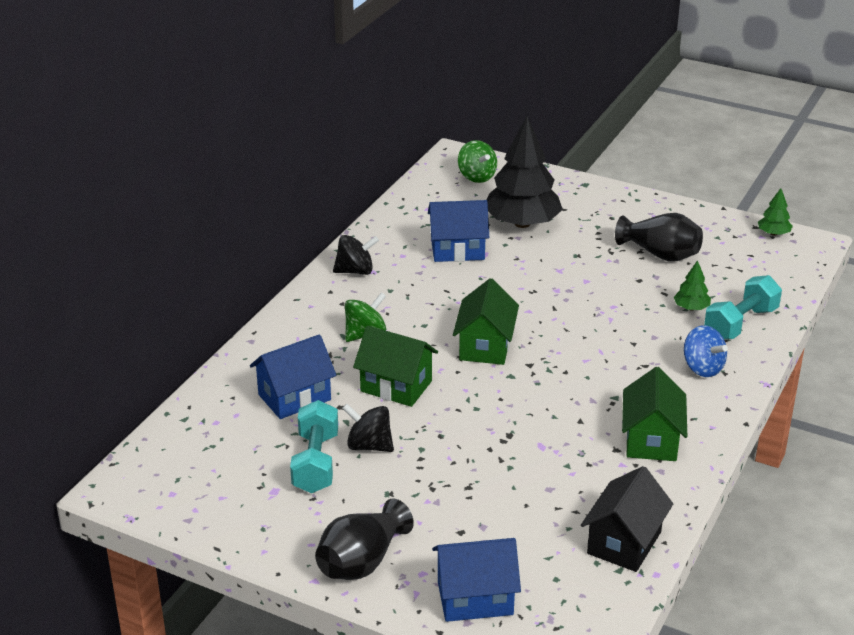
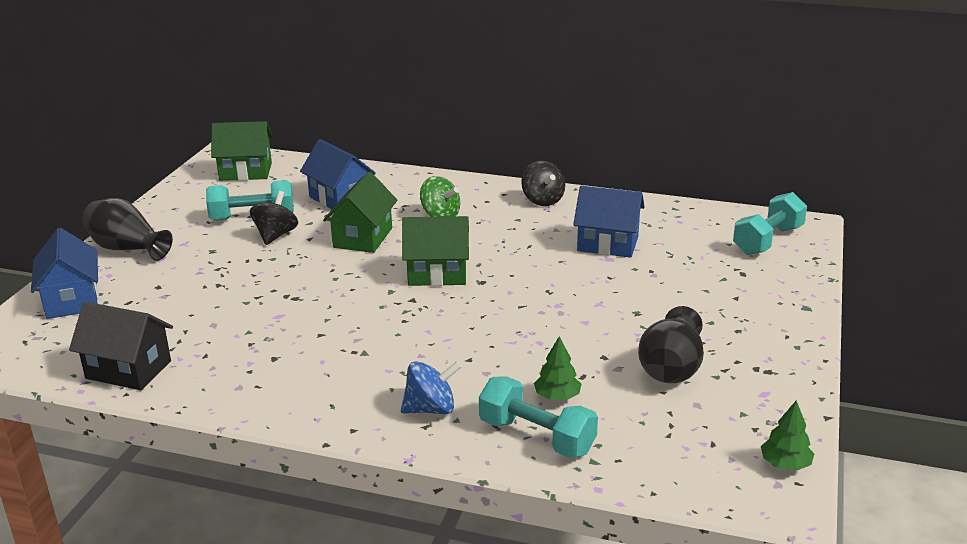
camera: 80 degrees right, 5 degrees down
blue house [428,200,489,262] -> blue house turned 60 degrees counterclockwise [573,186,645,258]
green spinning top [458,140,497,183] -> turquoise dumbbell [733,192,807,255]
black tree [487,116,563,228] -> none
green house [622,367,687,461] -> green house moved to [211,121,273,181]
blue spinning top [684,325,728,377] -> blue spinning top turned 150 degrees counterclockwise [401,361,462,414]

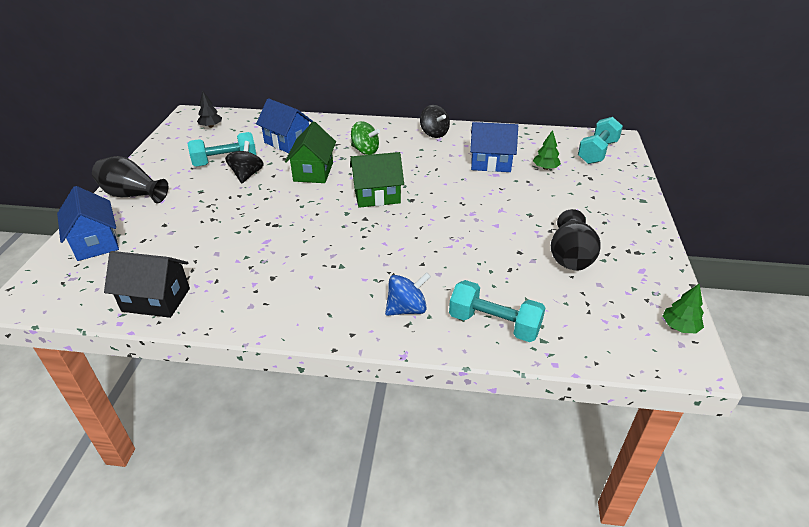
camera: 10 degrees left, 10 degrees up
green house [211,121,273,181] -> black tree [197,92,222,128]
green tree [534,336,582,400] -> green tree moved to [533,130,561,170]

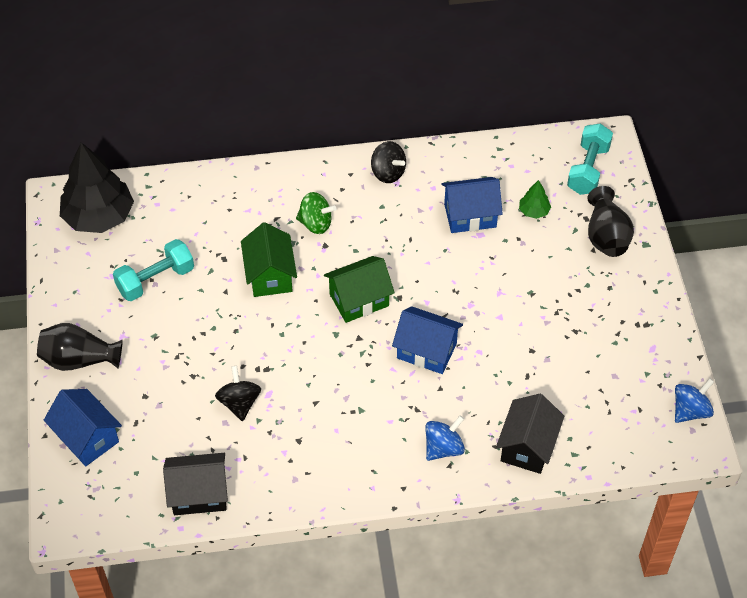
camera: 15 degrees left, 15 degrees up
black tree [197,92,222,128] -> black tree [60,142,134,233], size x2.29
black spinning top [225,141,264,183] -> black spinning top moved to [215,366,261,421]
blue house [256,98,314,153] -> blue house moved to [392,306,463,374]
turquoise dumbbell [449,280,546,342] -> black house [496,394,564,474]
black vase [551,209,601,271] -> black vase moved to [587,186,634,257]
green tree [663,283,704,334] -> blue spinning top [675,378,714,423]

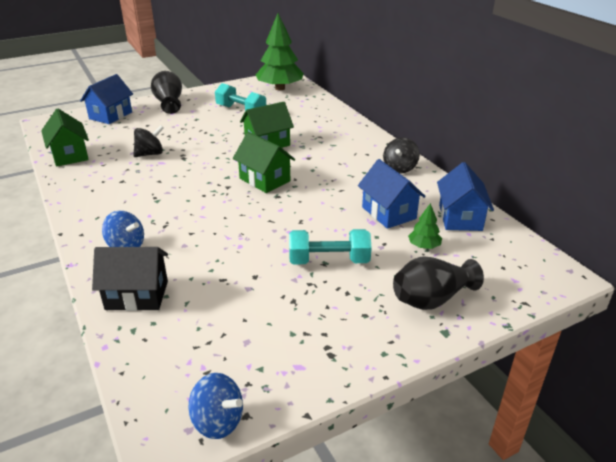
camera: 70 degrees right, 20 degrees down
black tree [60,142,134,233] -> green tree [256,13,304,90]
black house [163,453,228,515] -> green house [41,109,89,166]
green spinning top [296,192,337,234] -> none
blue house [392,306,463,374] -> blue house moved to [437,162,494,231]
turquoise dumbbell [567,123,613,195] -> turquoise dumbbell moved to [289,229,372,265]

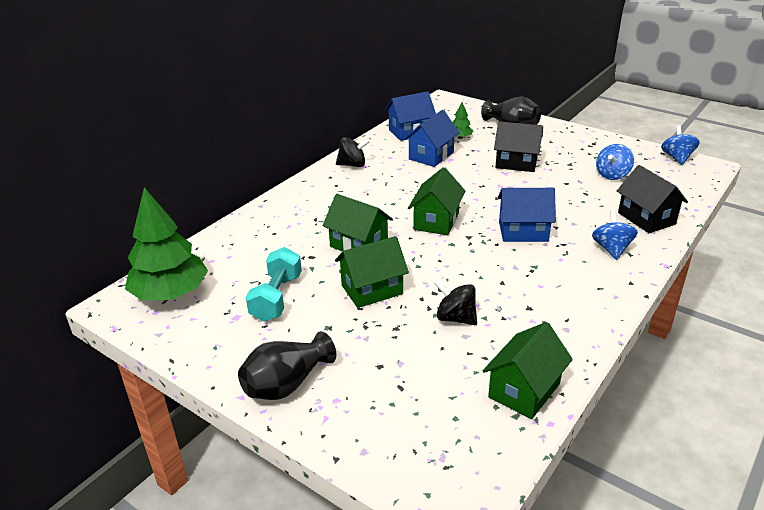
camera: 115 degrees left, 0 degrees up
blue house [80,74,133,124] -> blue house moved to [497,188,556,242]
turquoise dumbbell [289,229,372,265] -> black house [494,121,543,172]
none -> green house [335,236,409,308]
none -> blue spinning top [596,144,634,180]

